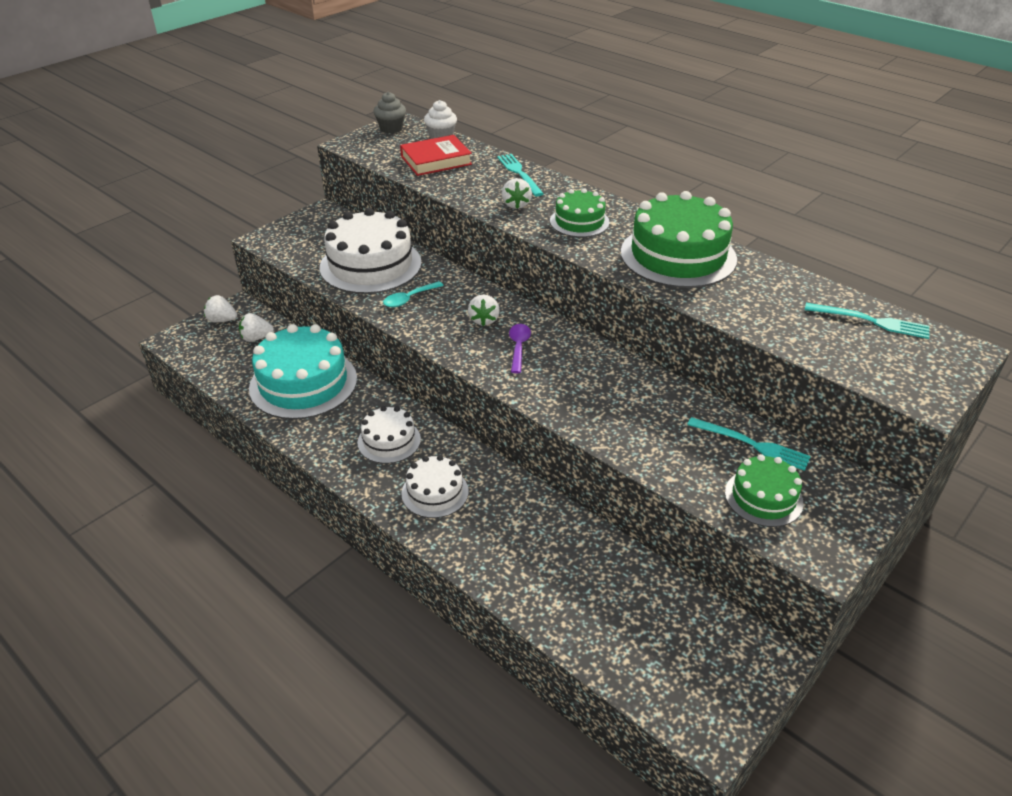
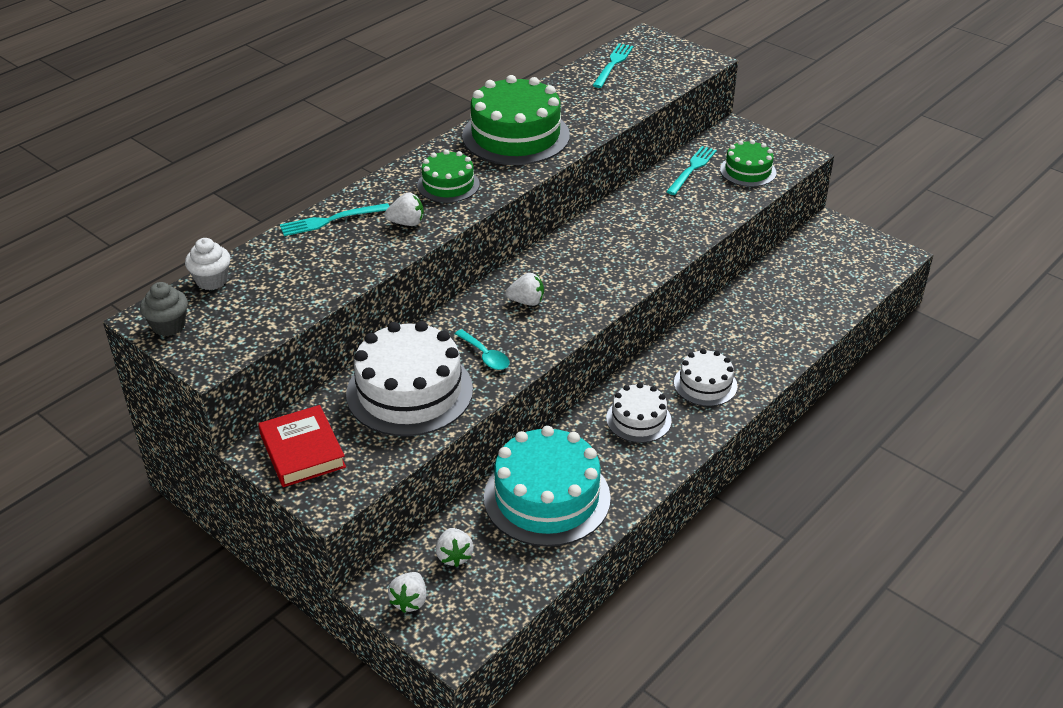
camera: 90 degrees left, 0 degrees up
red book [400,135,472,176] -> red book moved to [258,405,346,487]
purple spoon [509,324,531,373] -> none

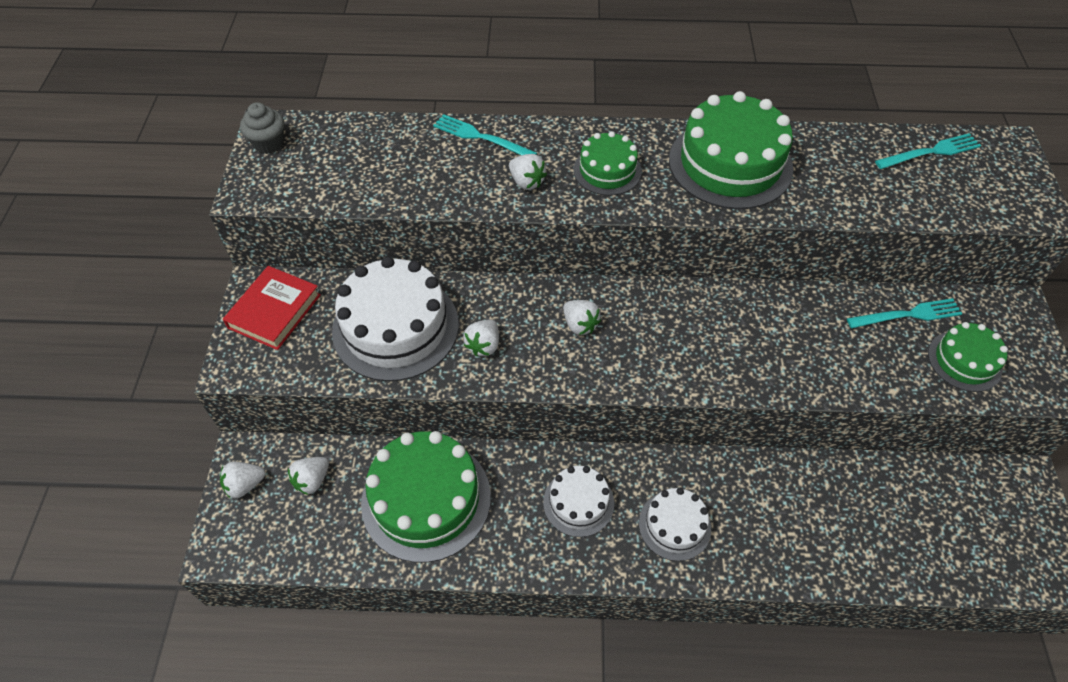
camera: 50 degrees right, 15 degrees up
white cupcake [185,238,231,290] -> none
turquoise spoon [455,329,510,370] -> white strawberry [463,320,499,356]
turquoise cake [484,426,611,547] -> green cake [361,431,491,563]

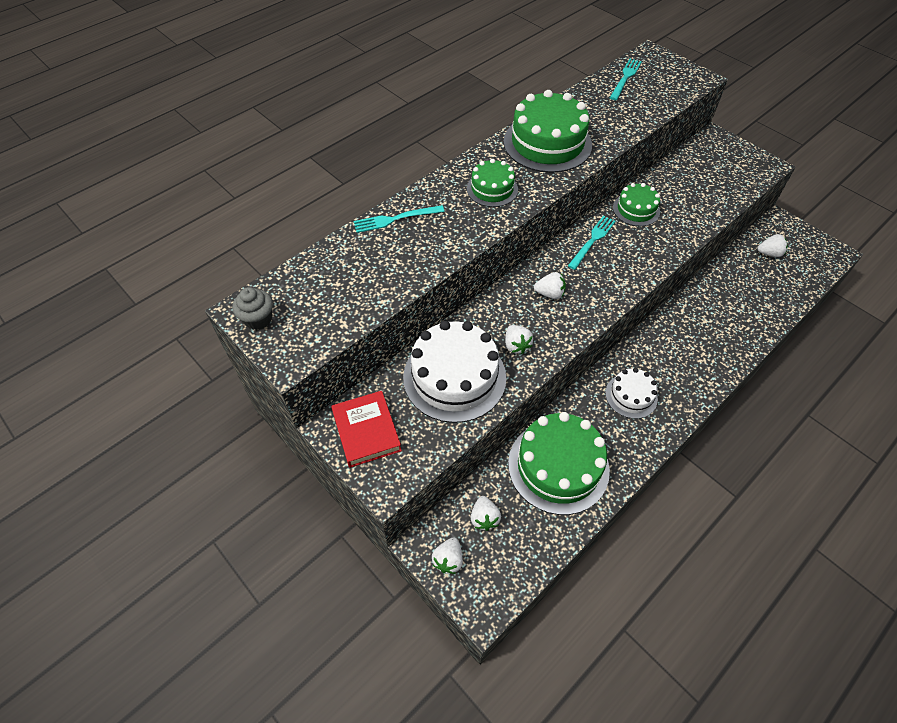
camera: 45 degrees left, 0 degrees up
white strawberry [509,154,547,190] -> white strawberry moved to [758,234,787,257]
white cake [639,488,711,561] -> none
turquoise fork [847,298,962,328] -> turquoise fork moved to [568,216,616,270]
green cake [928,322,1008,392] -> green cake moved to [613,183,660,226]

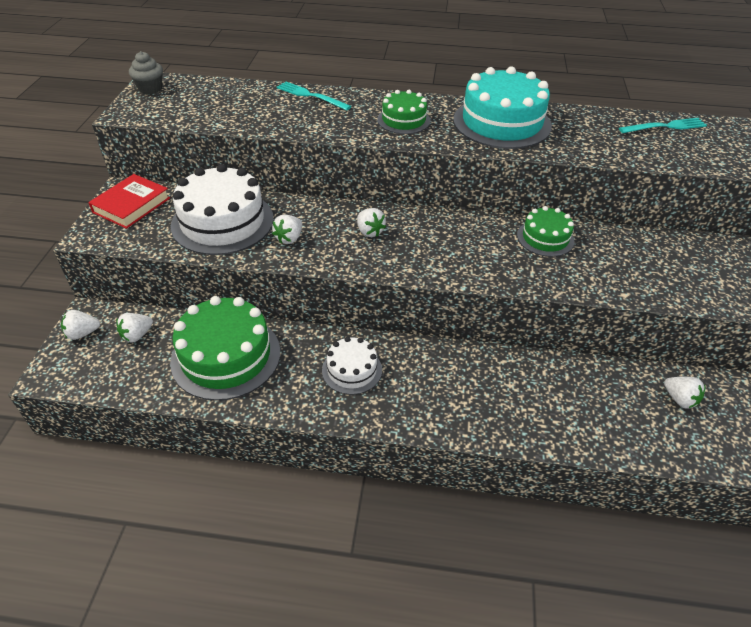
camera: 50 degrees right, 10 degrees down
green cake [503,90,592,173] -> turquoise cake [453,66,552,149]
turquoise fork [568,216,616,270] -> none

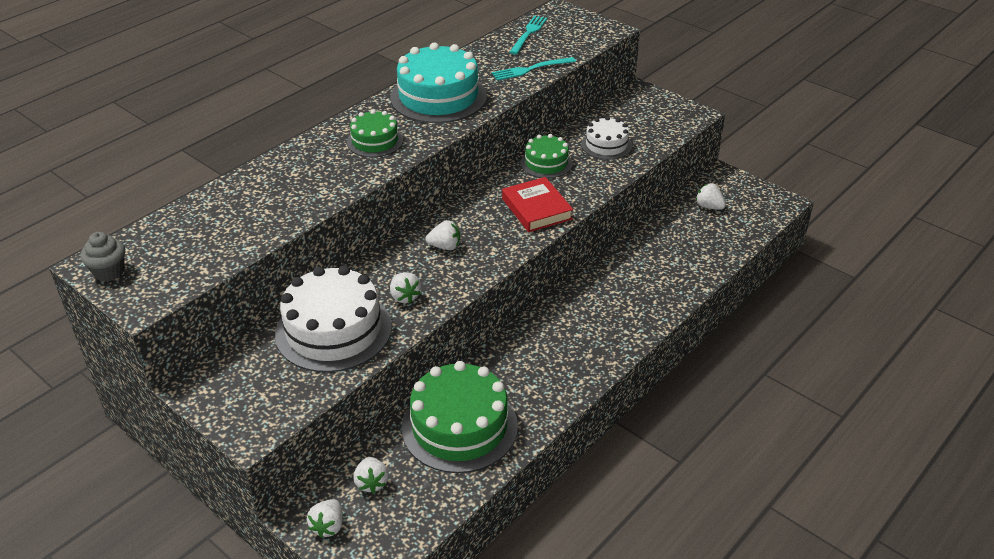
camera: 55 degrees left, 5 degrees down
red book [88,174,170,229] -> red book moved to [502,177,573,232]
turquoise fork [276,82,352,111] -> turquoise fork moved to [492,57,576,81]
white cake [322,337,382,395] -> white cake moved to [581,116,632,160]
white strawberry [664,377,706,409] -> white strawberry turned 135 degrees counterclockwise [696,183,726,210]

